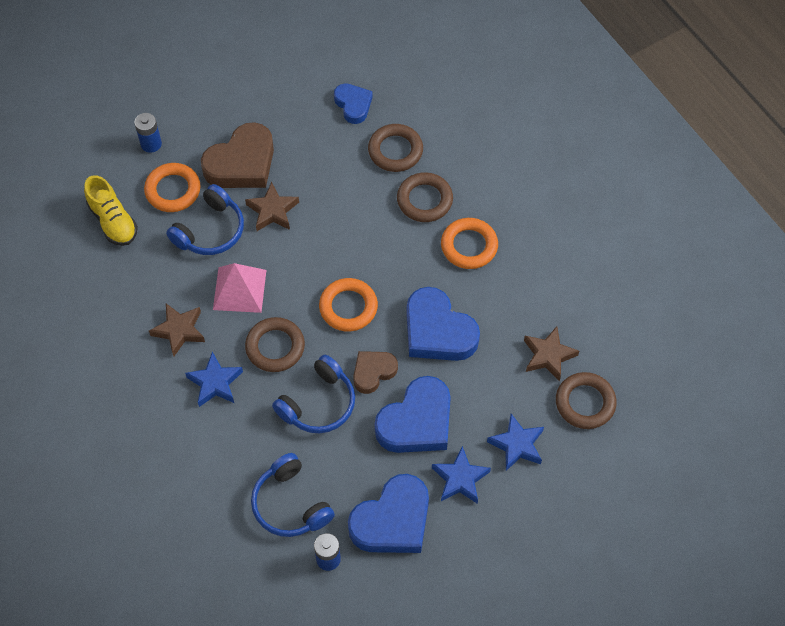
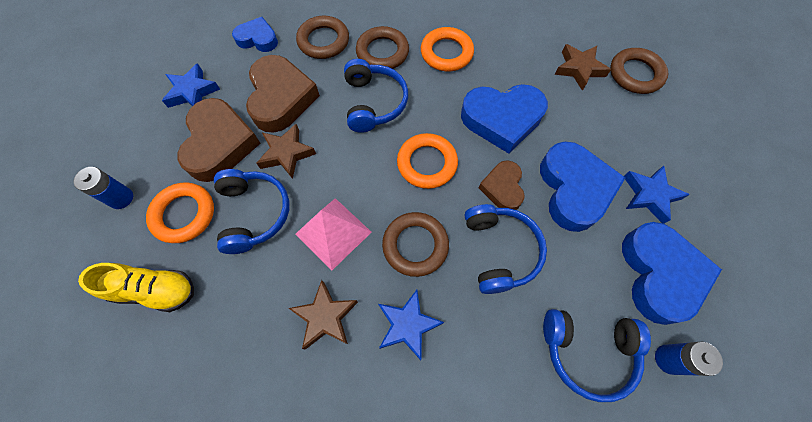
camera: 50 degrees left, 5 degrees up
blue star [487,414,544,471] -> blue star moved to [162,63,220,108]
none -> brown heart [246,55,320,133]
none -> blue headphones [344,59,408,133]

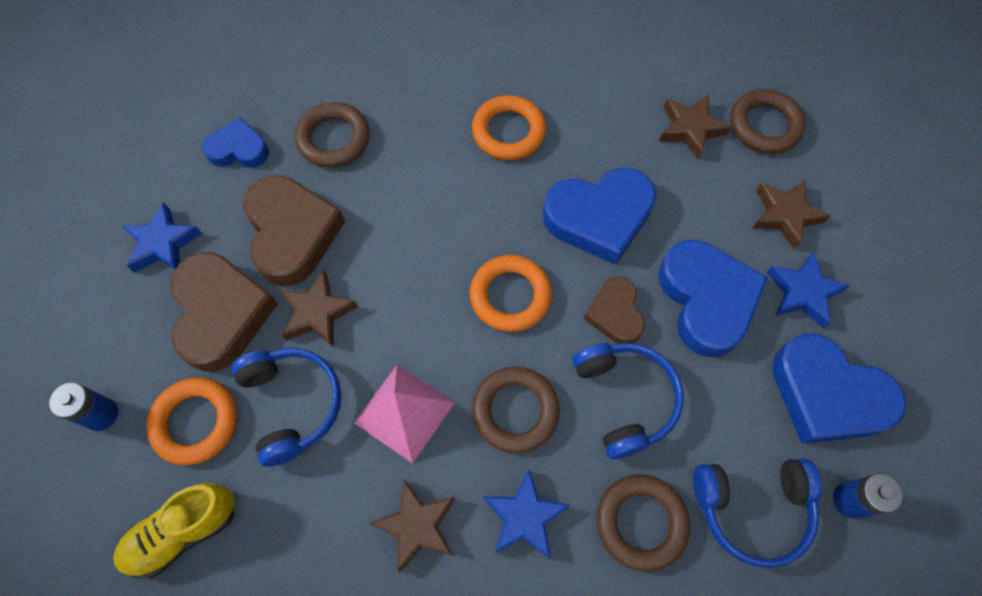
camera: 10 degrees left, 0 degrees up
yellow shoe [78,263,194,312] -> yellow shoe turned 150 degrees clockwise [113,483,235,579]
blue headphones [344,59,408,133] -> none
brown ring [356,26,409,69] -> brown ring moved to [597,474,690,572]
blue heart [622,222,722,325] -> blue heart turned 135 degrees clockwise [772,334,906,444]
none -> brown star [752,179,830,250]

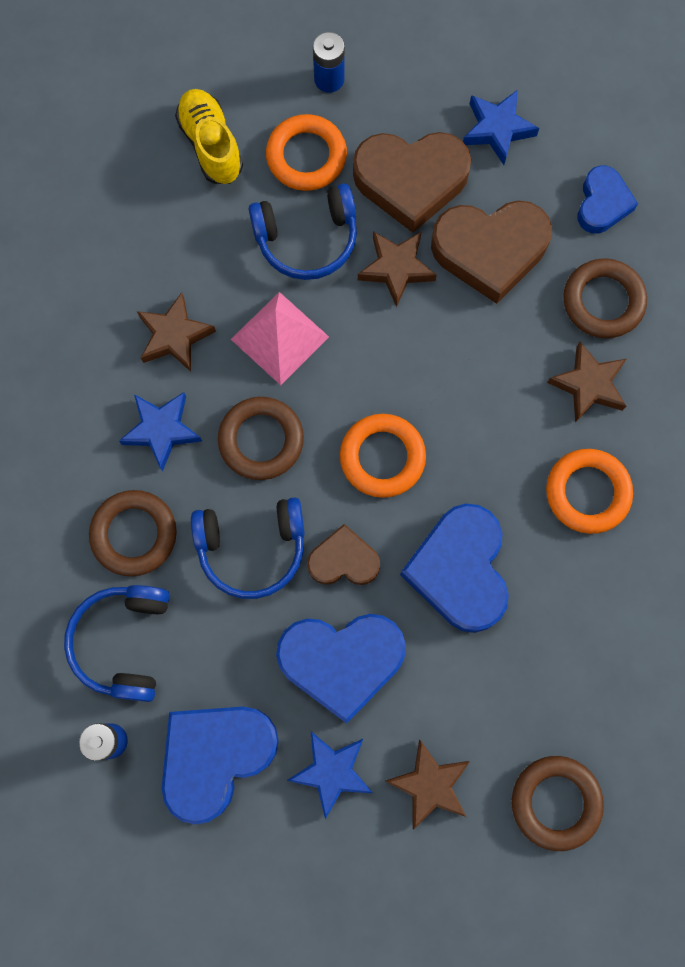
camera: 100 degrees right, 10 degrees up
brown star [659,94,731,160] -> brown star moved to [547,342,626,422]

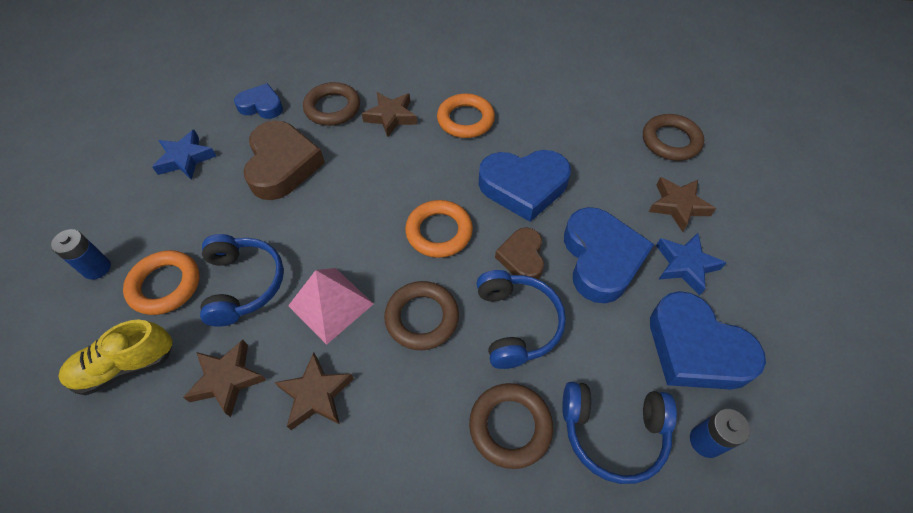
camera: 90 degrees left, 20 degrees down
blue star [119,392,202,472] -> none
brown heart [353,132,471,233] -> none
brown star [358,231,437,307] -> brown star moved to [183,340,266,417]

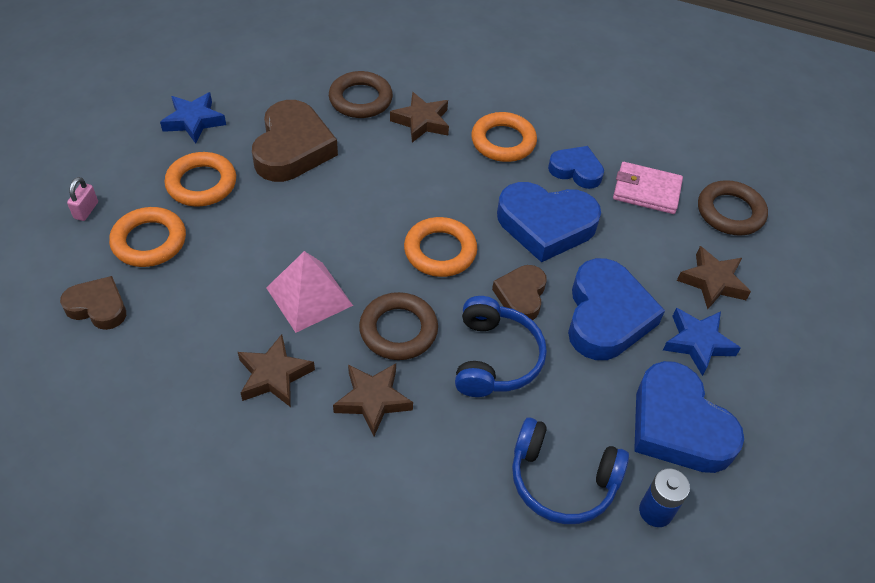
camera: 10 degrees right, 5 degrees down
blue battery [51,229,111,280] -> pink padlock [67,177,98,221]
yellow shoe [58,319,173,395] -> brown heart [60,276,126,330]
brown star [183,340,266,417] -> brown star moved to [333,363,413,436]
blue headphones [200,234,284,327] -> none
blue heart [234,83,283,119] -> blue heart moved to [548,146,604,189]
brown ring [469,383,553,469] -> none
none -> orange ring [164,152,236,207]
none -> pink wallet [613,162,683,214]

